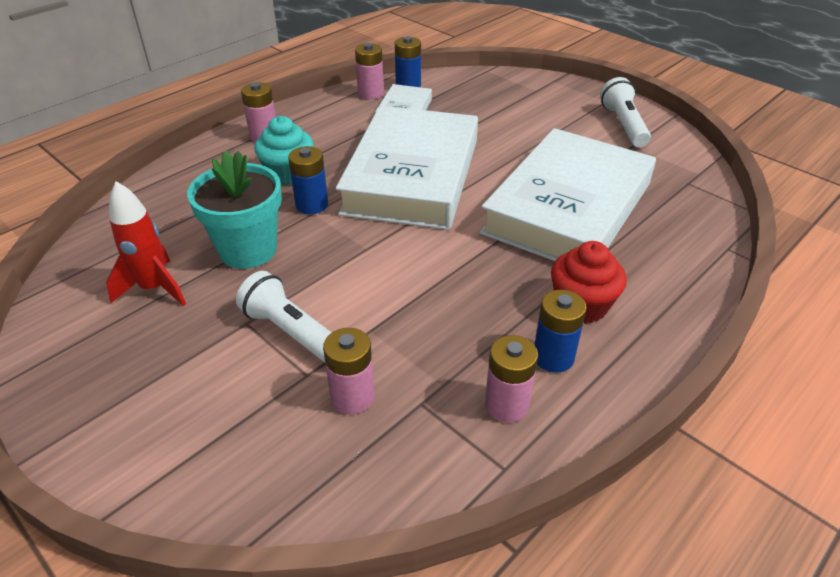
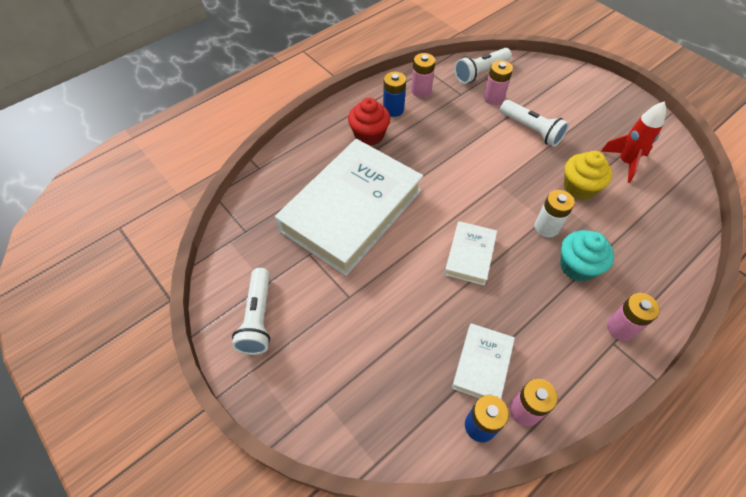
camera: 175 degrees left, 15 degrees up
turquoise flower pot [187,150,282,269] -> yellow cupcake [564,151,612,200]
blue battery [288,146,328,214] -> white battery [535,190,575,237]
white book [336,106,478,230] -> white book [444,221,497,286], size x0.45
none -> white flashlight [454,48,512,84]

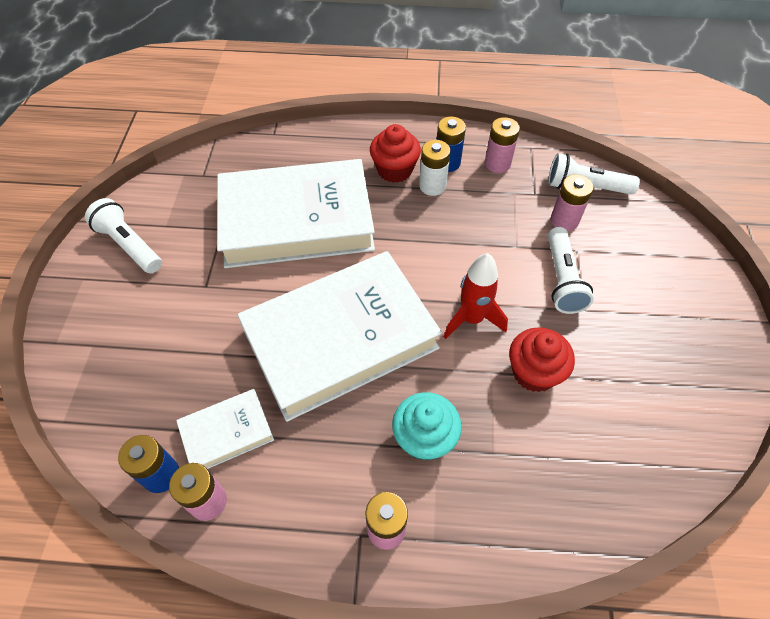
camera: 45 degrees right, 0 degrees up
white flashlight [232,268,270,355] -> white flashlight turned 90 degrees clockwise [85,198,162,273]
white book [444,221,497,286] -> white book [238,251,442,422], size x2.24
white battery [535,190,575,237] -> white battery moved to [419,140,451,196]
yellow cupcake [564,151,612,200] -> red cupcake [509,327,575,392]
red rocket [600,101,666,183] -> red rocket moved to [444,253,508,339]

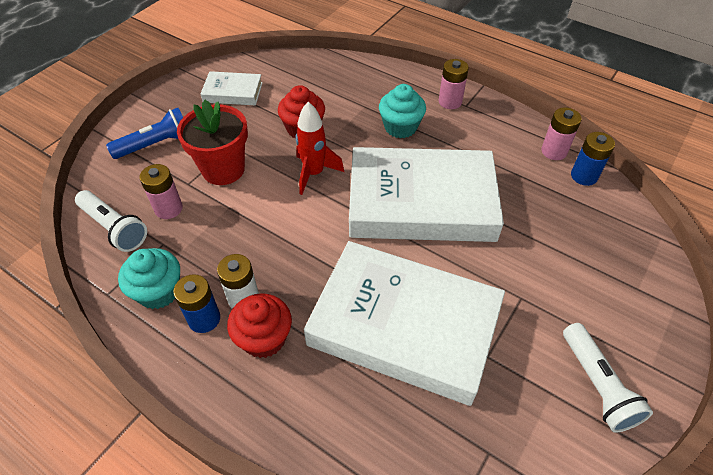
camera: 150 degrees left, 5 degrees down
white book [176,389,274,469] -> white book moved to [201,71,263,105]
pink battery [485,117,520,173] -> turquoise cupcake [118,248,180,309]
white flashlight [548,227,594,314] -> red flower pot [177,100,248,185]
none -> blue flashlight [106,108,183,159]

